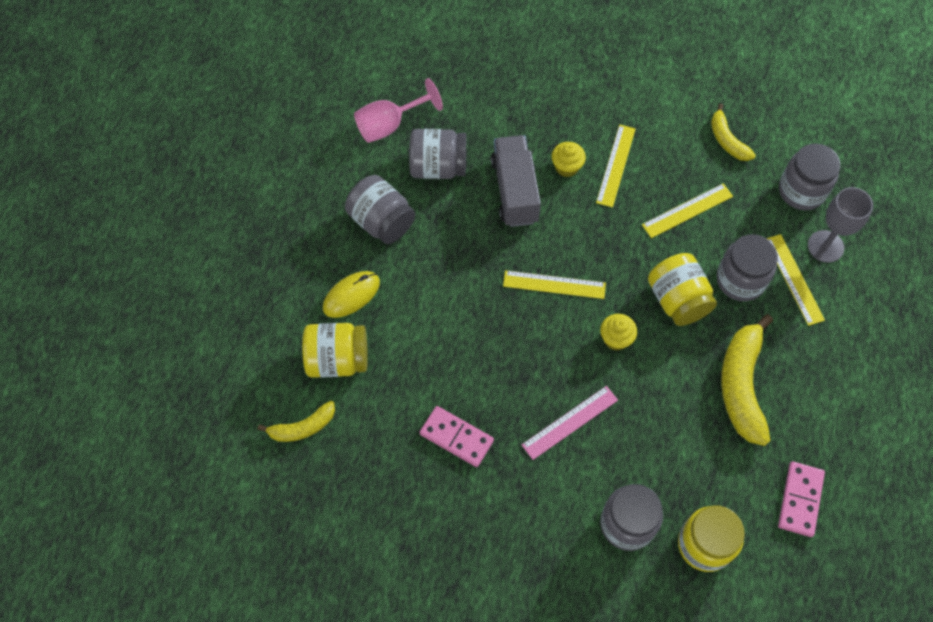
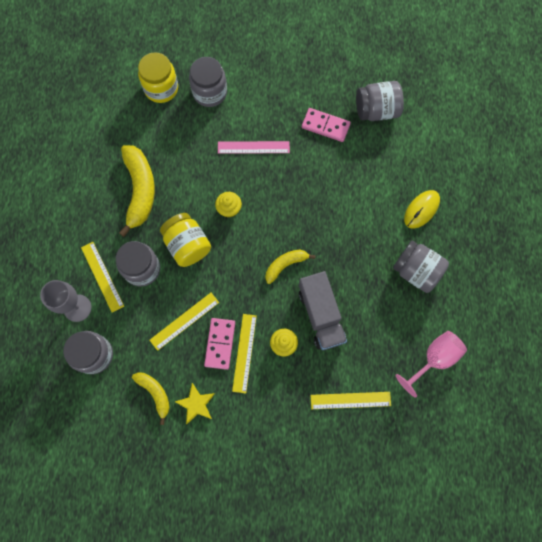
camera: 170 degrees right, 10 degrees up
yellow banana [258,401,335,442] -> yellow banana moved to [265,250,315,284]
yellow jar [302,323,368,378] -> none
grey jar [409,129,466,179] -> grey jar moved to [356,81,404,121]
yellow ruler [503,270,606,299] -> yellow ruler moved to [311,392,391,409]
pink ruler [522,386,618,460] -> pink ruler turned 45 degrees clockwise [218,141,290,154]
pink domino [778,461,825,537] -> pink domino moved to [204,318,235,370]
none -> yellow star [175,383,215,424]

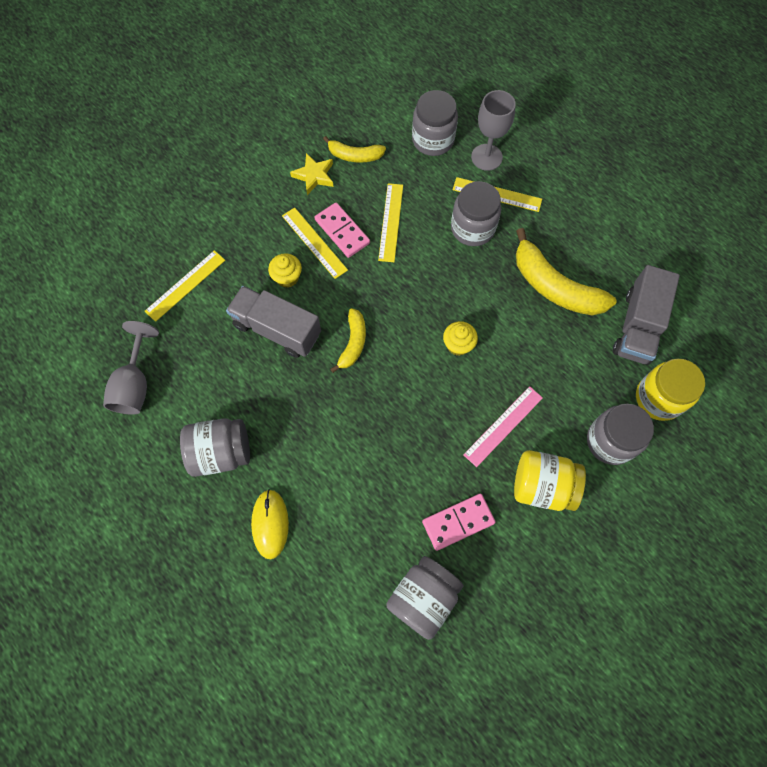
camera: 135 degrees right, 5 degrees down
yellow jar [160,213,211,267] -> yellow jar moved to [514,450,586,511]
pink goblet [395,331,467,398] -> grey goblet [103,321,159,415]
none -> grey truck [613,265,680,365]

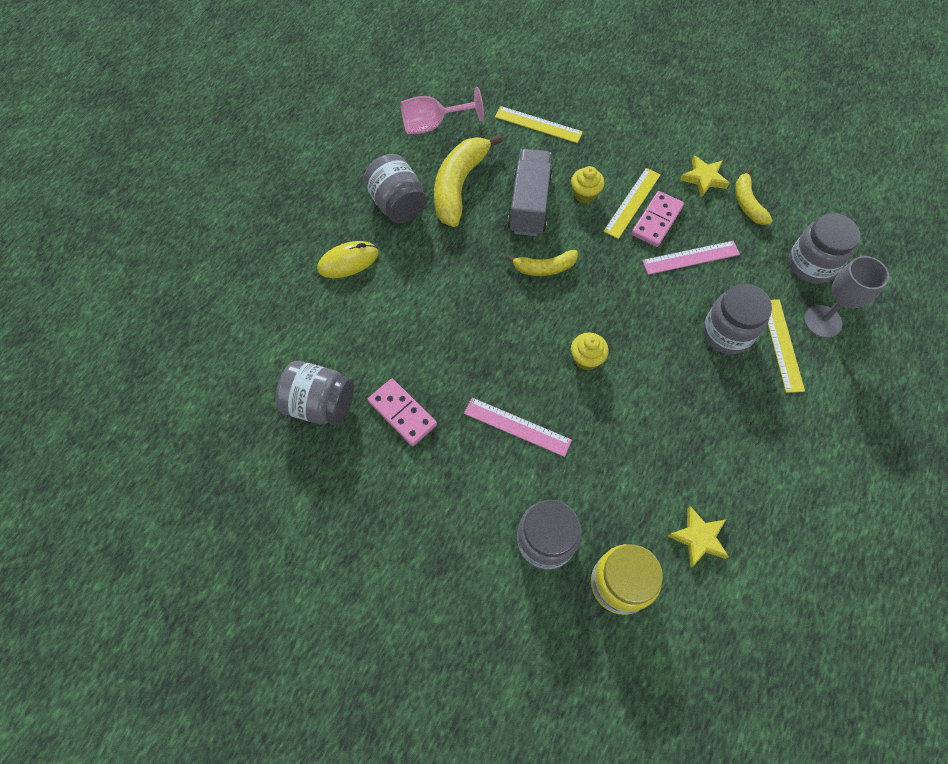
camera: 70 degrees right, 5 degrees down
grey goblet [103,321,159,415] -> pink goblet [400,87,484,134]
yellow ruler [378,183,403,262] -> pink ruler [642,241,740,275]
yellow jar [514,450,586,511] -> none
yellow banana [516,228,616,316] -> yellow banana moved to [434,134,503,227]
grey truck [613,265,680,365] -> yellow star [668,506,729,567]

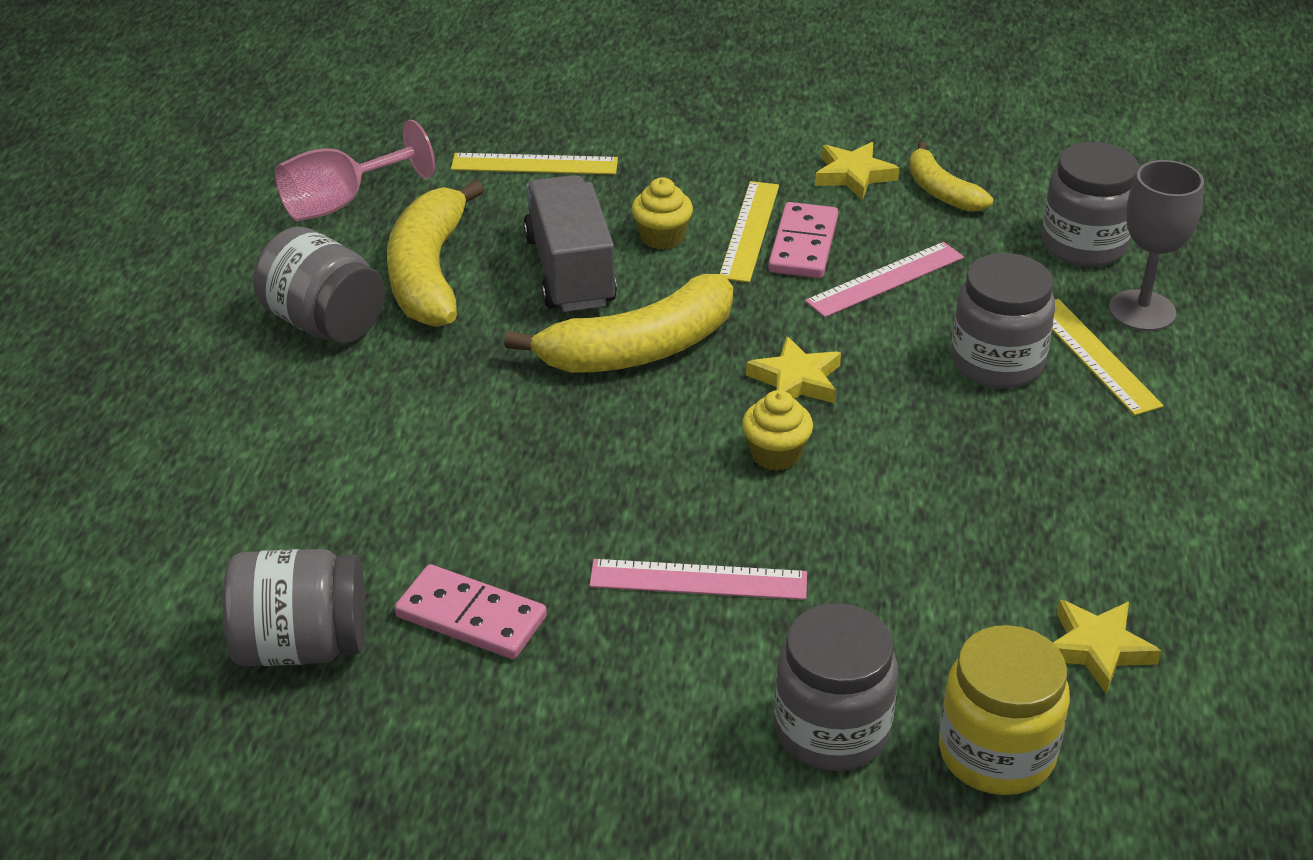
camera: 20 degrees left, 25 degrees down
yellow mouse [317,241,379,278] -> none
yellow banana [505,250,578,276] -> yellow banana [504,274,733,373], size x1.78
none -> yellow star [746,336,841,403]

